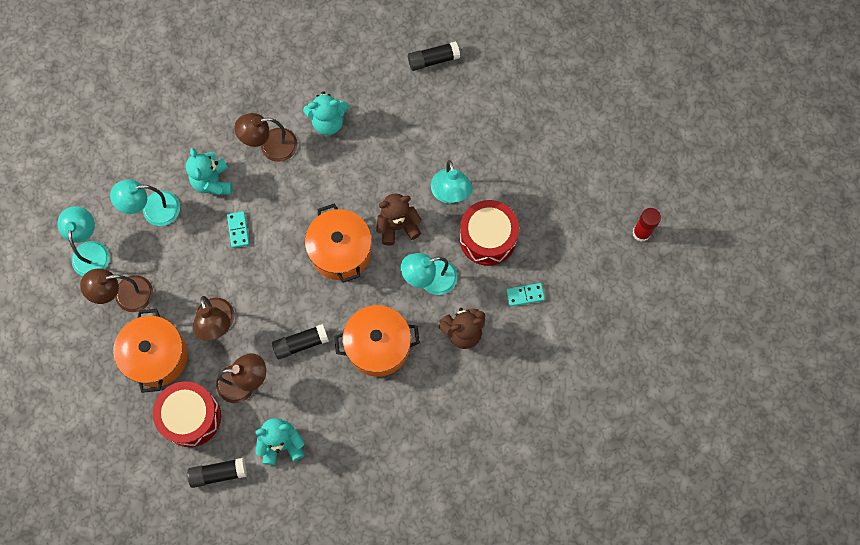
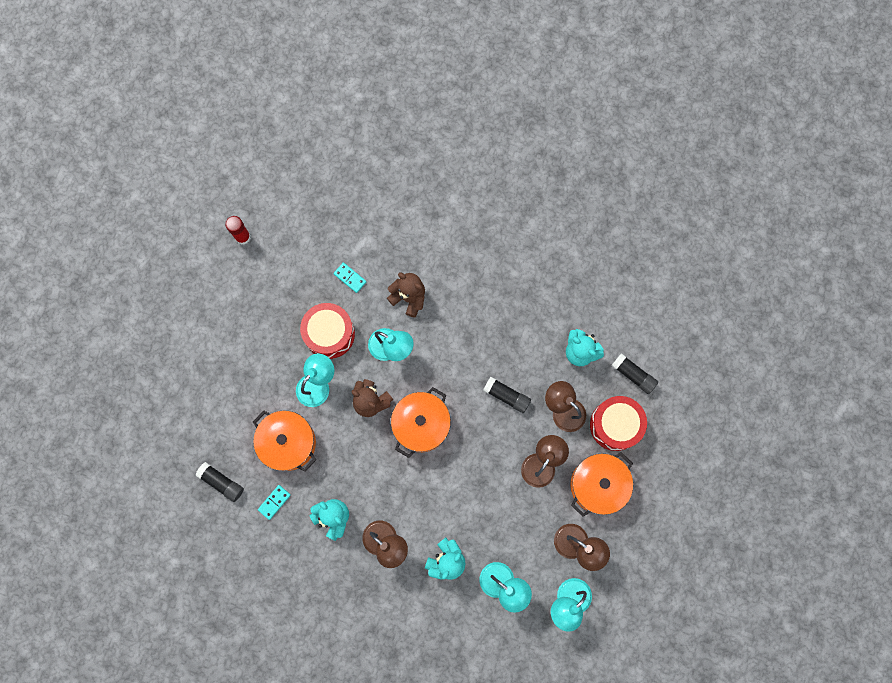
camera: 130 degrees left, 5 degrees up
turquoise domino [227,211,249,248] -> turquoise domino moved to [258,485,291,520]
orange pot [334,305,420,377] -> orange pot moved to [253,411,316,472]

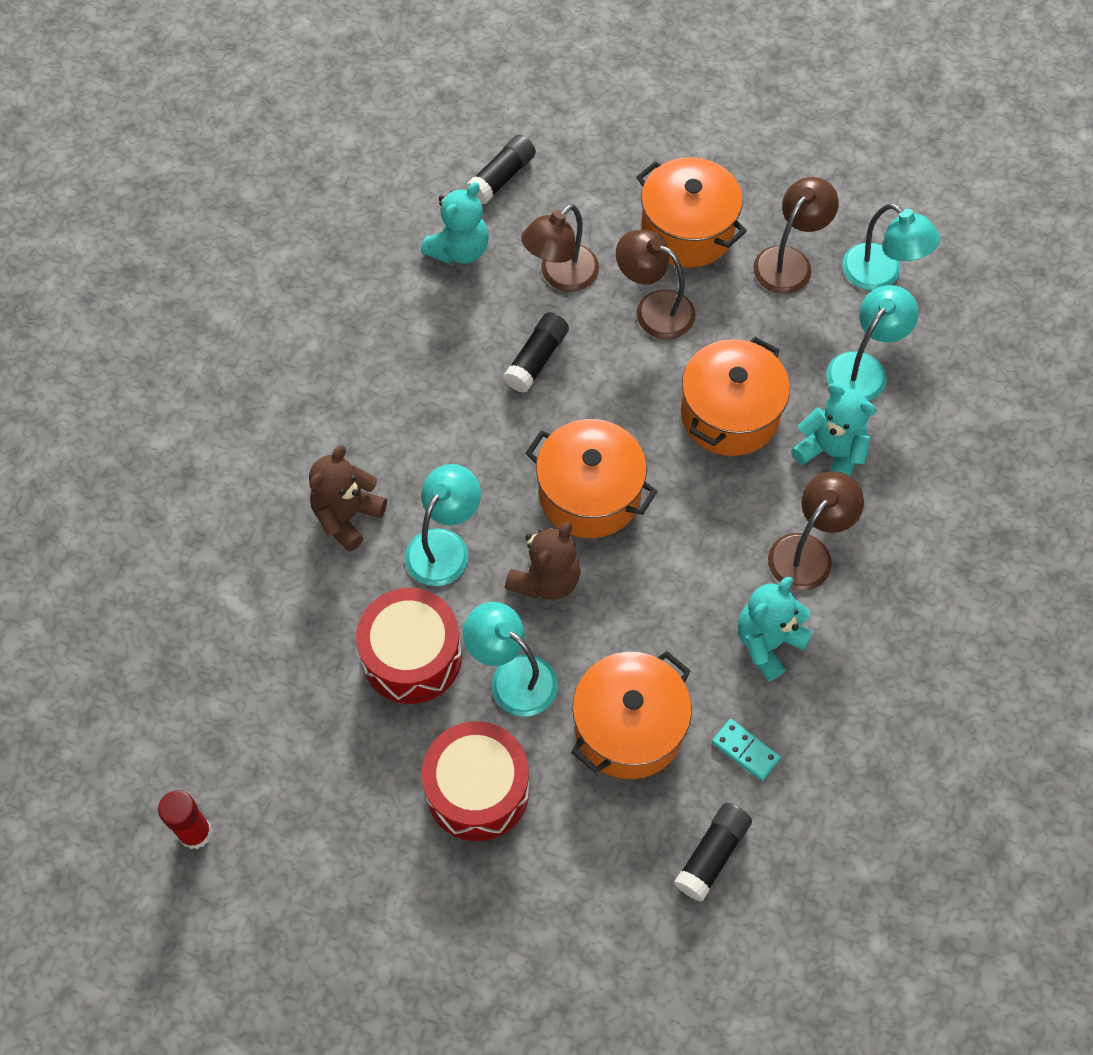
camera: 90 degrees left, 15 degrees down
turquoise domino [334,263,366,293] -> none
red drum [590,396,647,451] -> red drum moved to [422,721,529,841]
none -> orange pot [681,337,790,456]

